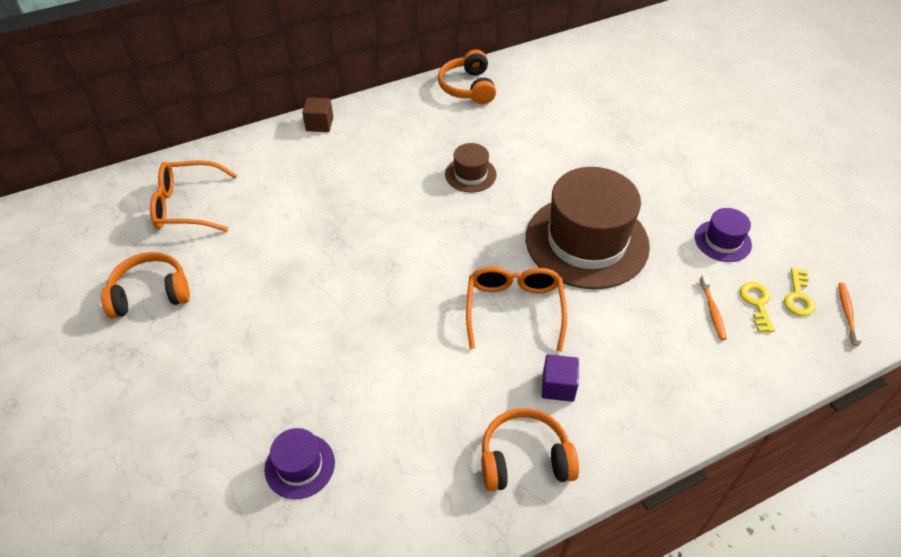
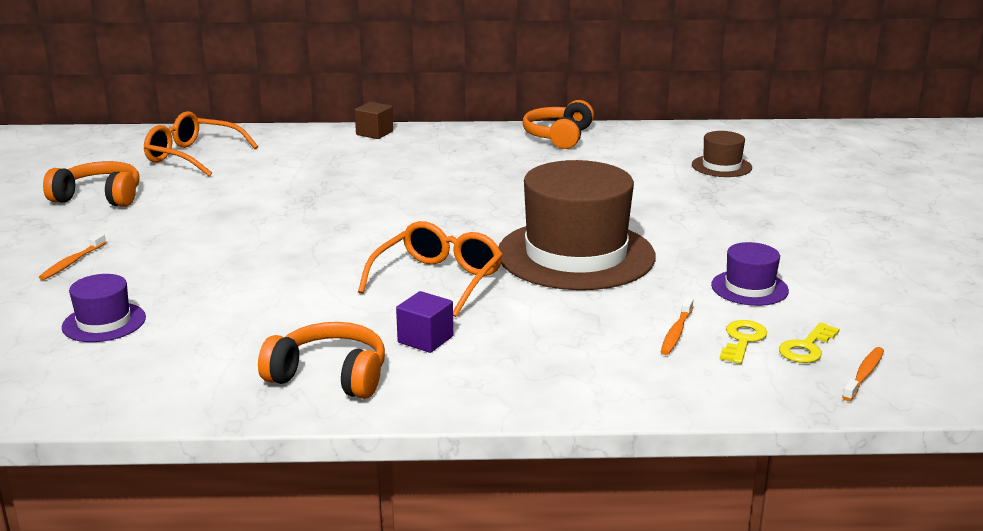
camera: 25 degrees right, 25 degrees down
brown hat [445,143,497,193] -> brown hat moved to [692,131,752,177]
none -> orange toothbrush [39,233,106,280]

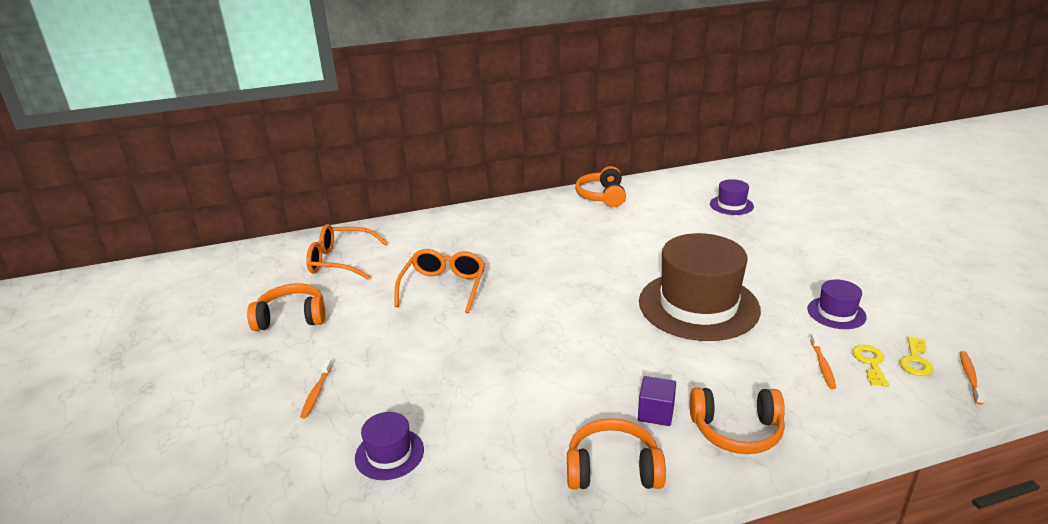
camera: 15 degrees left, 5 degrees up
brown cube [355,102,393,139] -> none
orange glasses [358,221,503,317] -> orange glasses moved to [394,249,485,313]
brown hat [692,131,752,177] -> purple hat [710,179,754,215]
none -> orange headphones [690,387,785,454]

